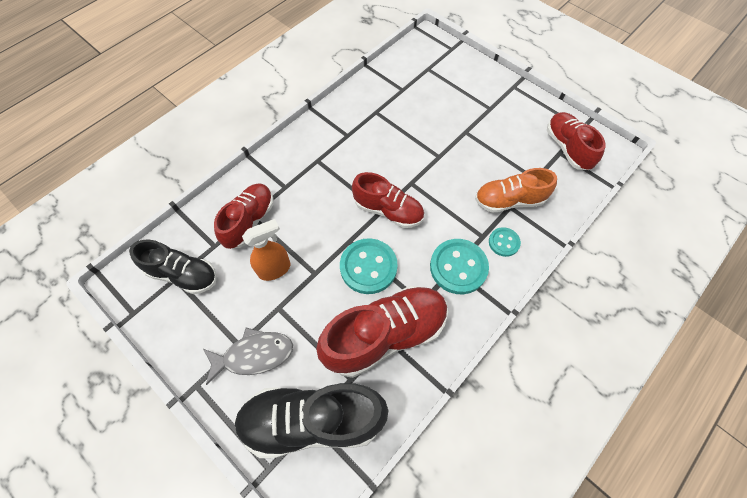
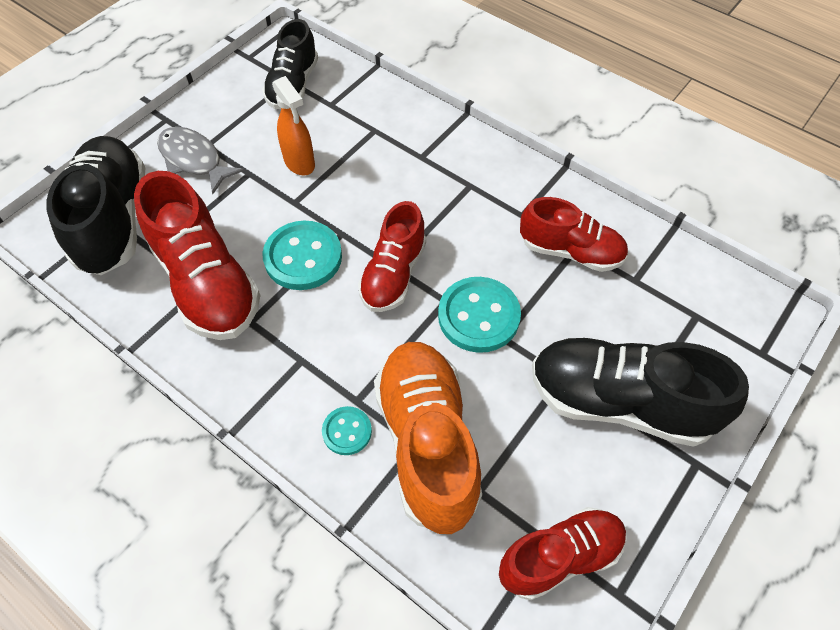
camera: 85 degrees right, 5 degrees down
grey fish [203,328,293,385] -> grey fish turned 150 degrees clockwise [157,127,245,194]
red shoe [214,183,274,249] -> red shoe moved to [520,197,628,272]
turquoise button [430,239,489,294] -> turquoise button moved to [438,277,521,353]
orange shoe [475,168,557,213] -> orange shoe [374,342,482,534], size x1.56
none -> black shoe [532,338,749,447]

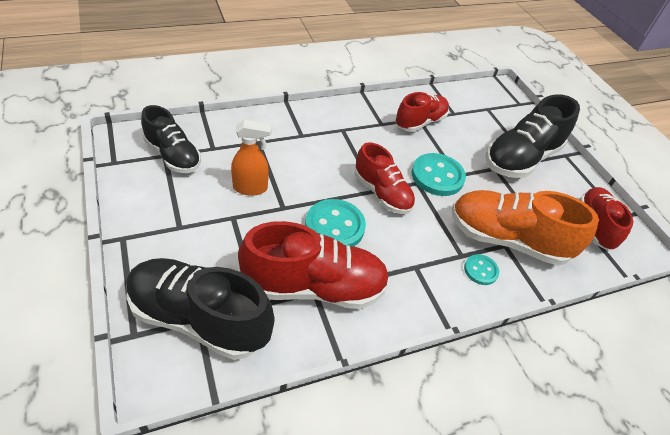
camera: 65 degrees left, 10 degrees down
grey fish [157,127,245,194] -> none

